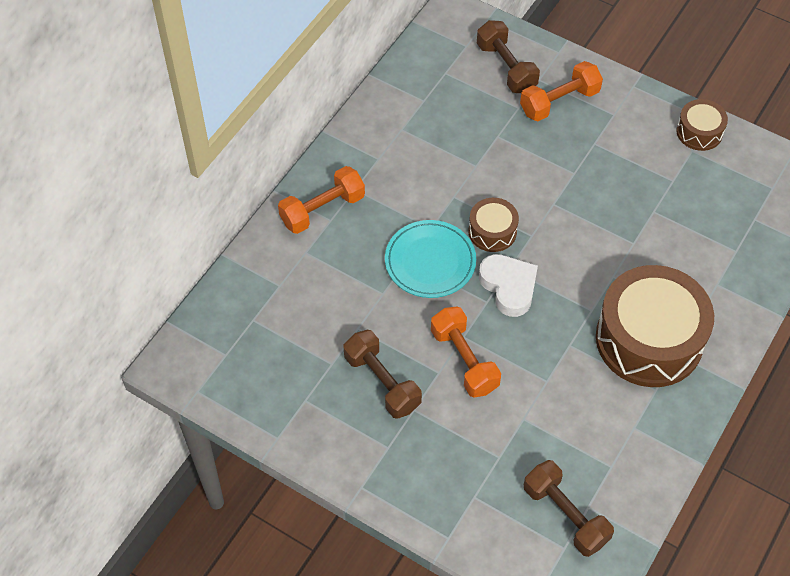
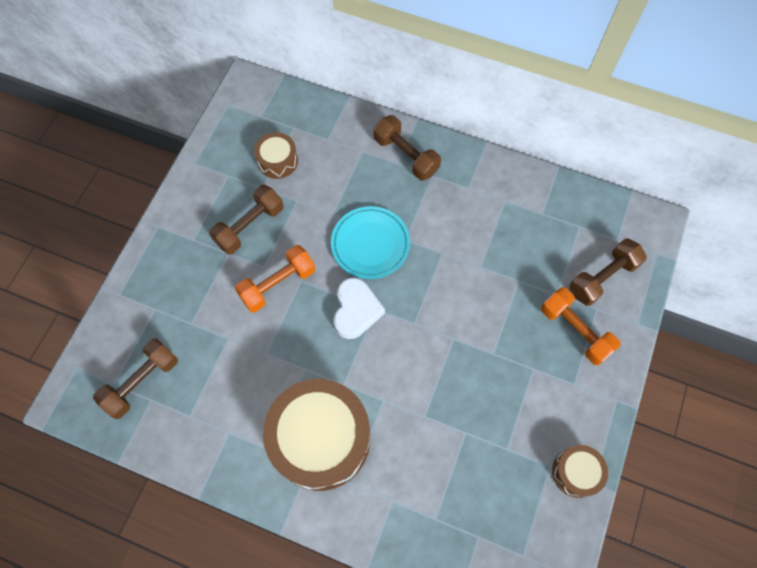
camera: 80 degrees right, 10 degrees up
orange dumbbell [278,166,365,234] -> brown dumbbell [374,115,441,181]
brown drum [469,198,519,252] -> brown drum moved to [254,132,298,179]
white heart [479,254,538,317] -> white heart turned 45 degrees counterclockwise [333,278,385,339]

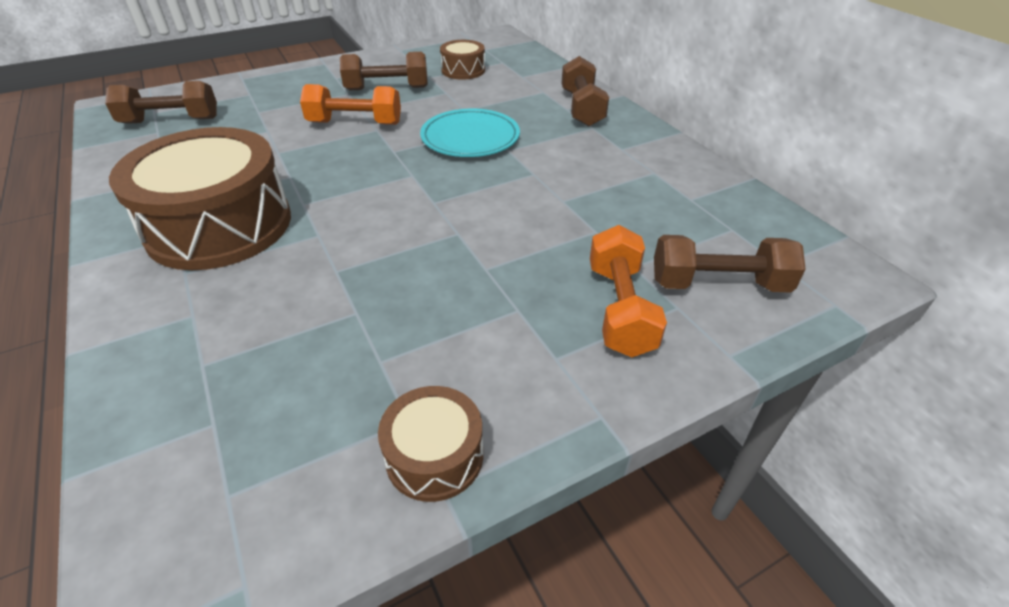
camera: 40 degrees right, 25 degrees down
white heart [333,278,385,339] -> none

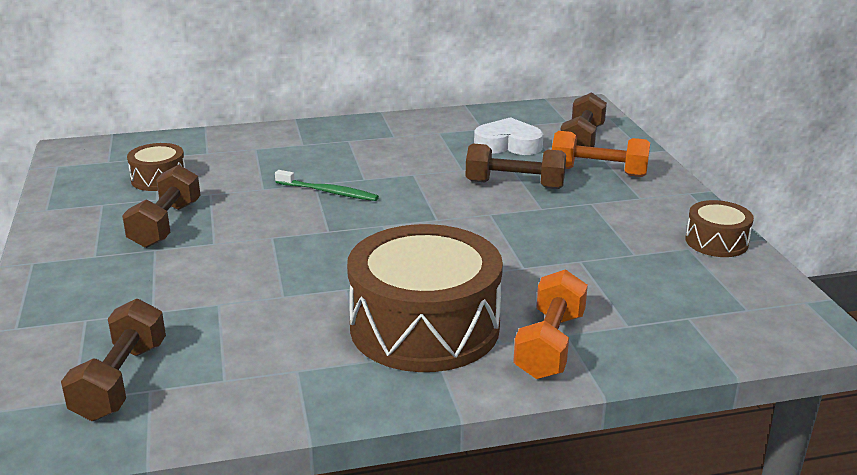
camera: 75 degrees left, 15 degrees down
orange dumbbell [300,84,401,125] -> orange dumbbell moved to [513,269,588,379]
turquoise plate [420,109,520,157] -> green toothbrush [275,170,379,201]
brown dumbbell [561,56,609,127] -> brown dumbbell moved to [466,144,566,189]
none -> white heart [474,117,544,155]

